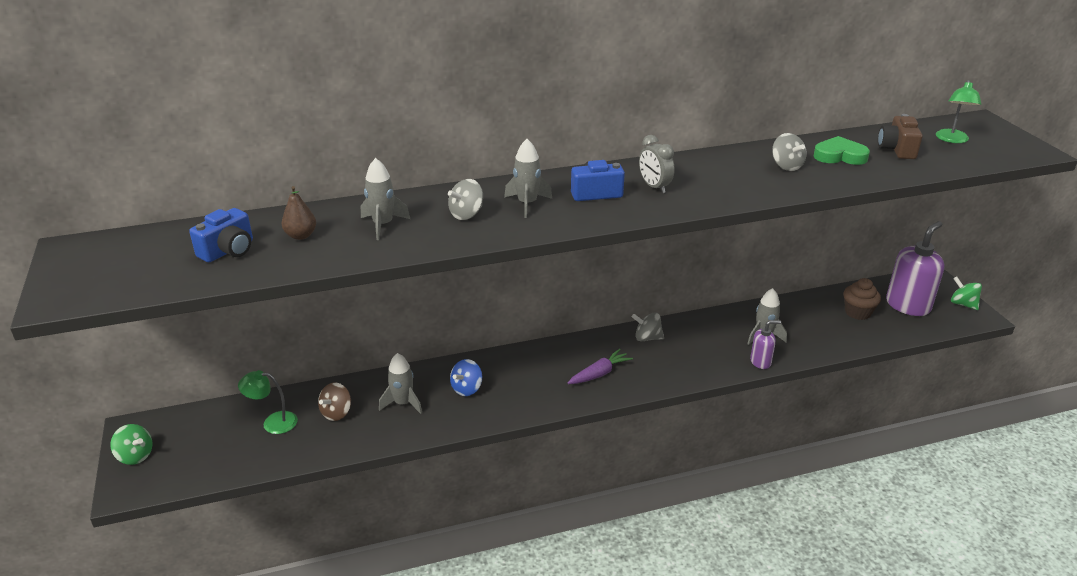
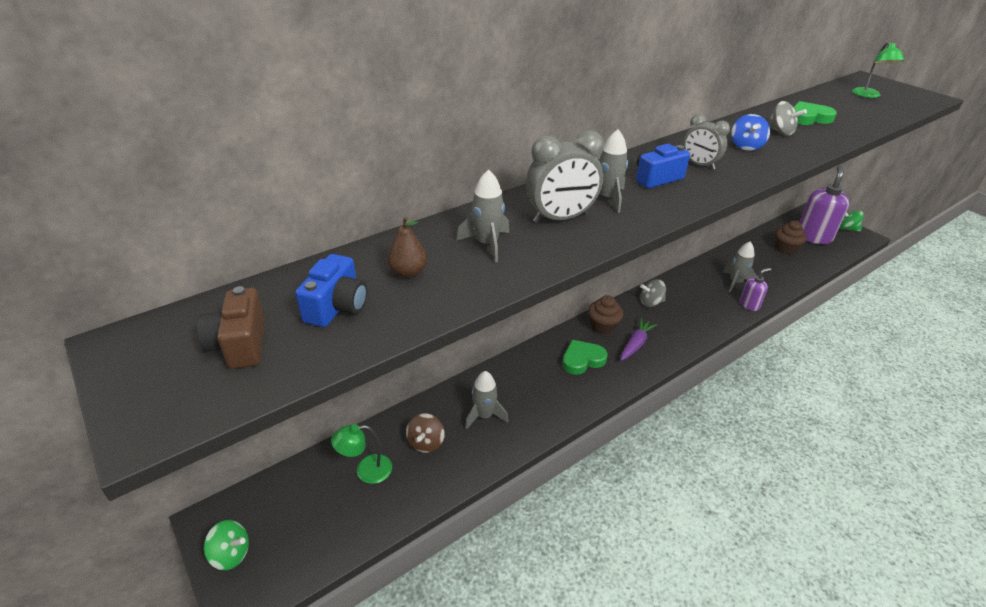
camera: 20 degrees left, 5 degrees up
grey spinning top [448,179,483,220] -> grey clock [526,130,604,223]
blue spinning top [450,359,482,396] -> blue spinning top moved to [731,114,770,151]
brown camera [878,114,923,159] -> brown camera moved to [197,286,265,369]
none -> green heart [562,340,607,375]
none -> brown cupcake [588,295,623,335]

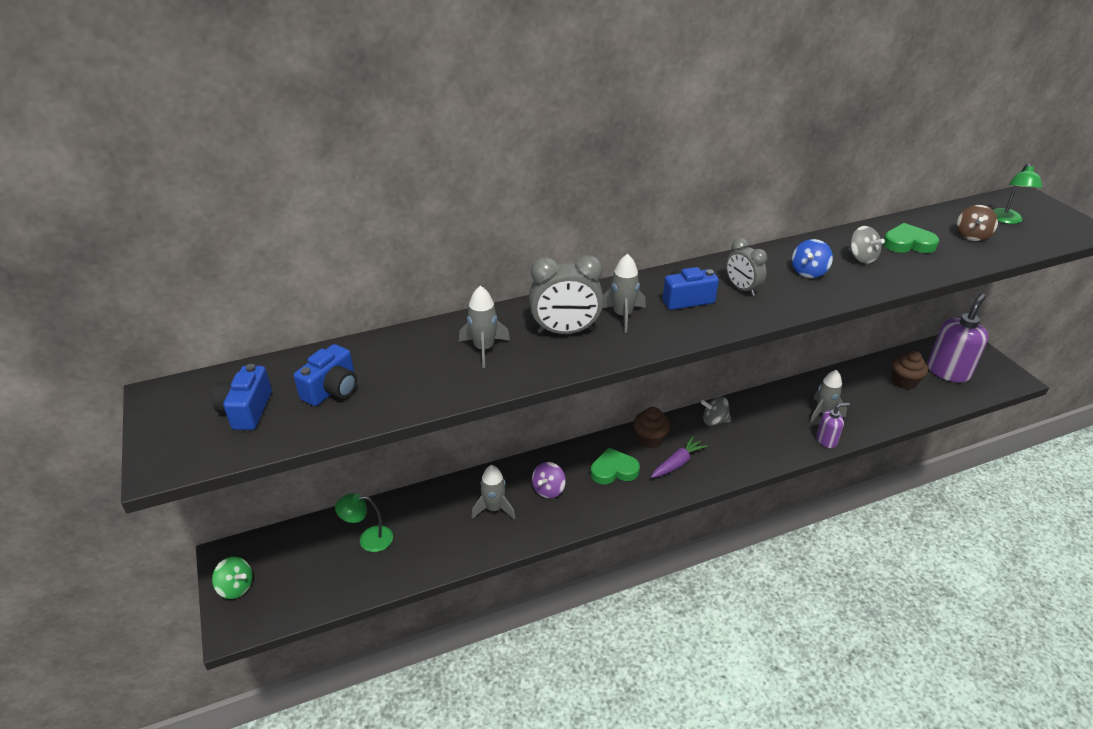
camera: 15 degrees right, 0 degrees up
brown camera [197,286,265,369] -> blue camera [212,364,272,430]
brown pear [387,216,427,278] -> none
brown spinning top [406,413,445,453] -> brown spinning top moved to [957,205,998,241]
green spinning top [839,211,864,232] -> none
none -> purple spinning top [532,462,566,498]

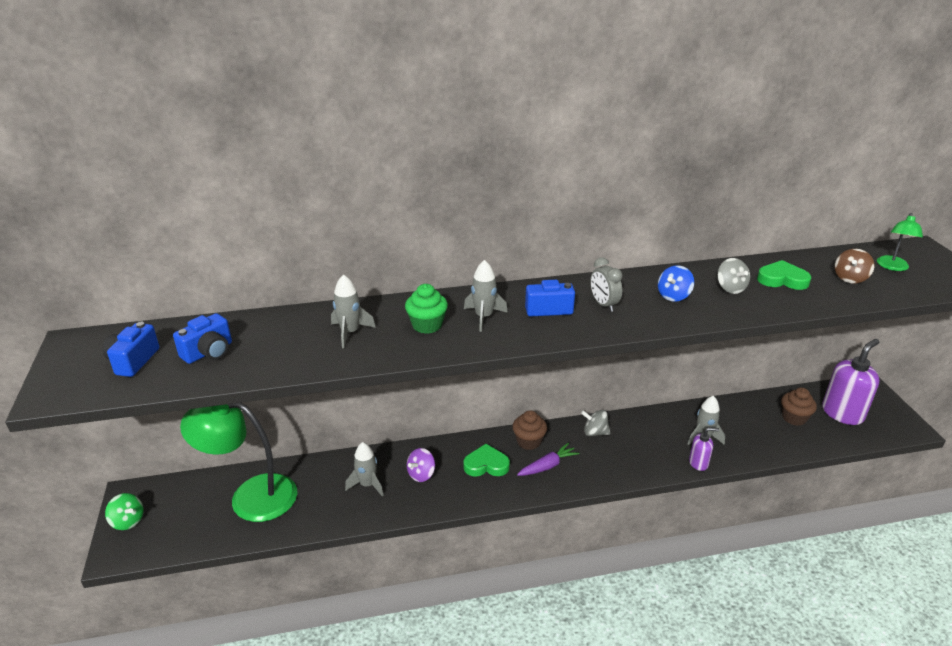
camera: 10 degrees right, 5 degrees down
green lamp [335,493,393,552] -> green lamp [180,403,297,522], size x2.15
grey clock [529,255,604,334] -> green cupcake [405,284,448,334]

